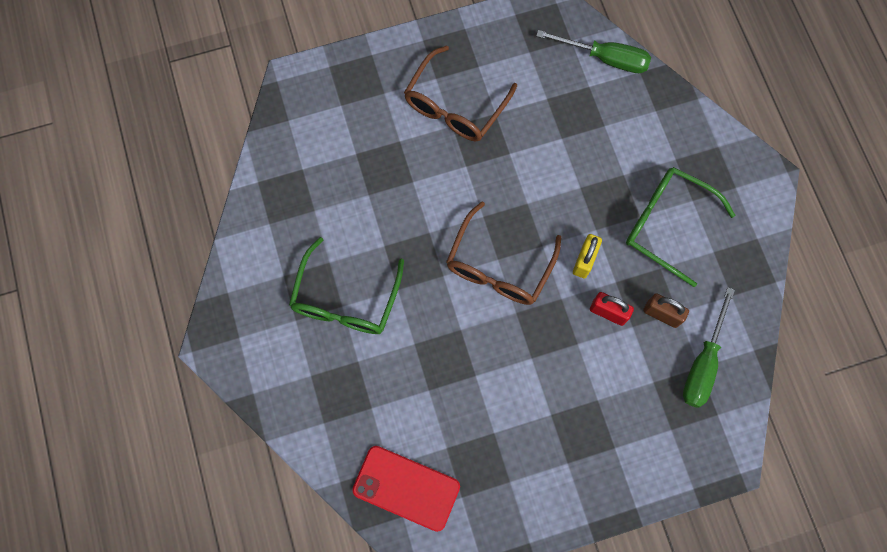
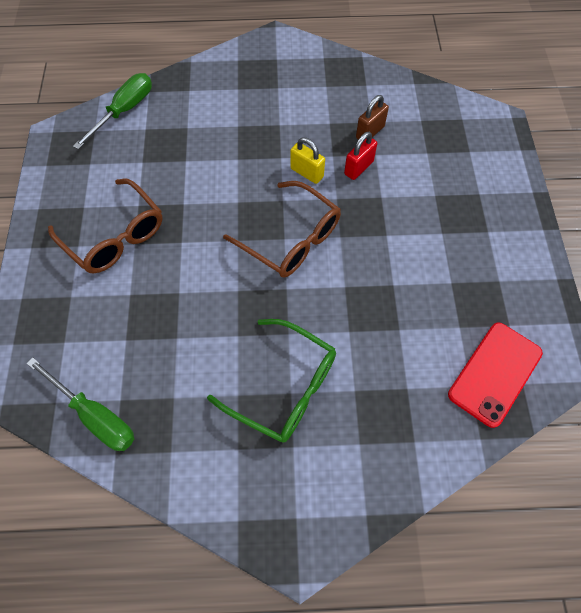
camera: 75 degrees left, 10 degrees down
green glasses [626,167,735,287] -> none
green screwdriver [683,287,735,408] -> green screwdriver moved to [26,357,134,451]

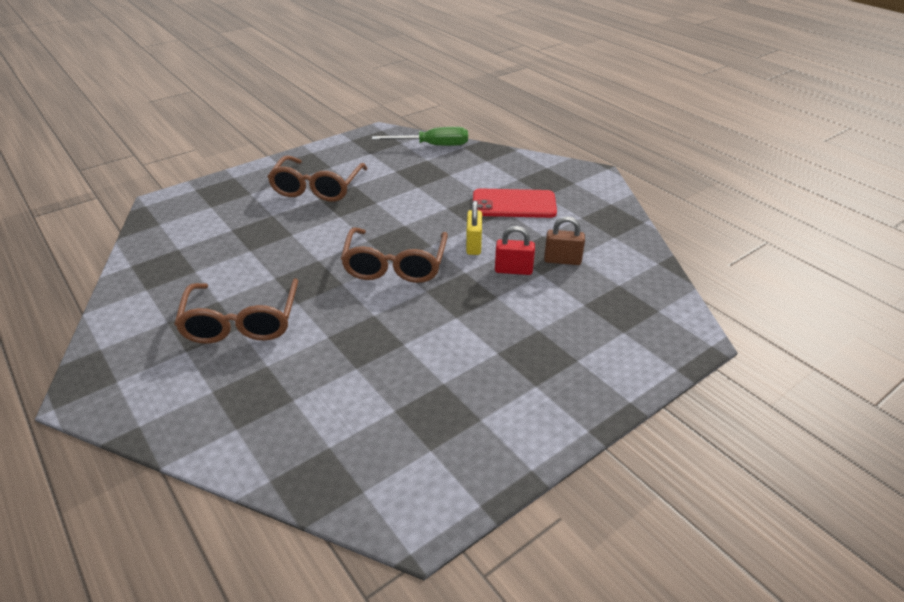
camera: 55 degrees right, 25 degrees down
green screwdriver [26,357,134,451] -> none
green glasses [207,319,336,443] -> brown glasses [174,278,298,344]
red phone [448,322,543,428] -> red phone moved to [473,188,557,218]

